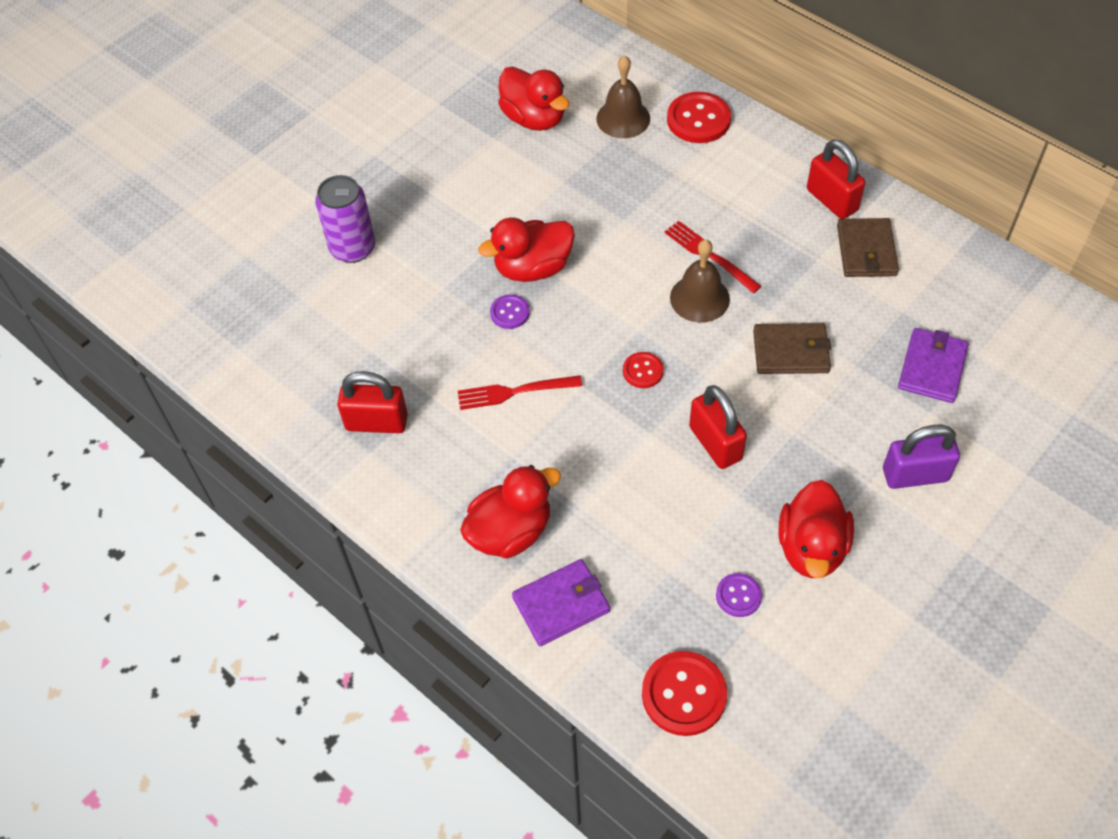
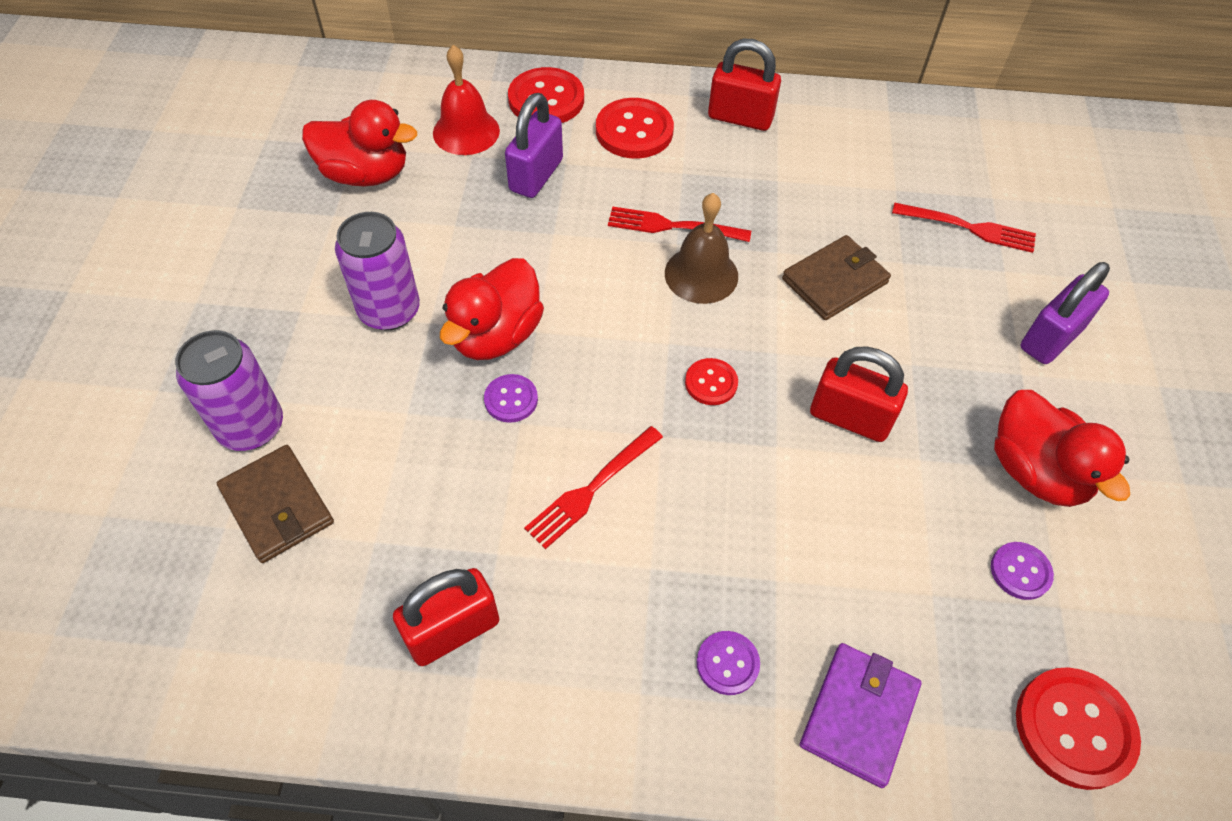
camera: 40 degrees left, 0 degrees up
red duck [460,465,561,559] -> purple button [697,631,760,695]
brown bell [596,55,650,138] -> red bell [433,45,500,155]
brown wallet [837,218,899,277] -> brown wallet moved to [217,445,334,563]
purple wallet [898,328,969,403] -> red fork [892,203,1036,253]
none -> purple can [335,212,420,330]
none -> purple padlock [505,93,563,198]
none -> red button [596,98,674,159]

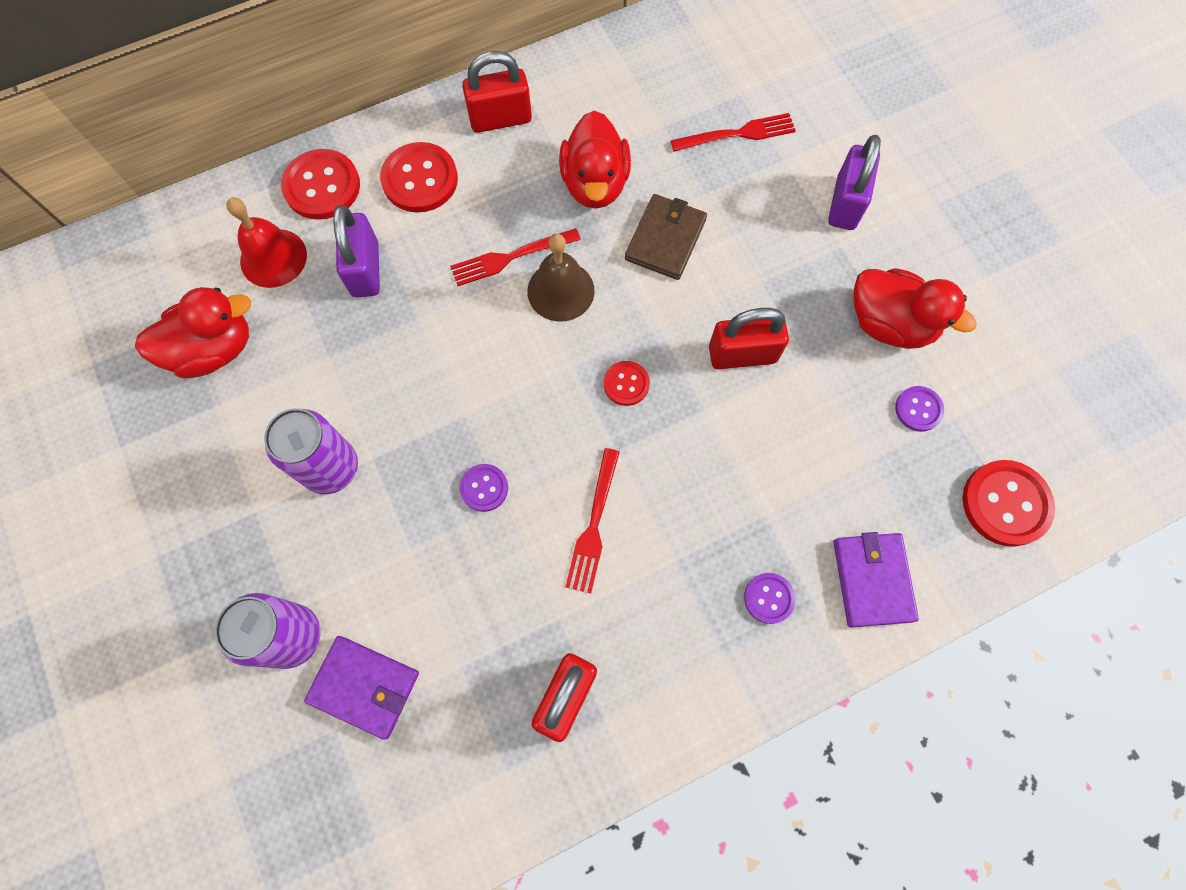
camera: 30 degrees left, 15 degrees up
brown wallet [217,445,334,563] -> purple wallet [304,636,419,740]
red duck [440,258,544,360] -> red duck moved to [559,111,631,209]

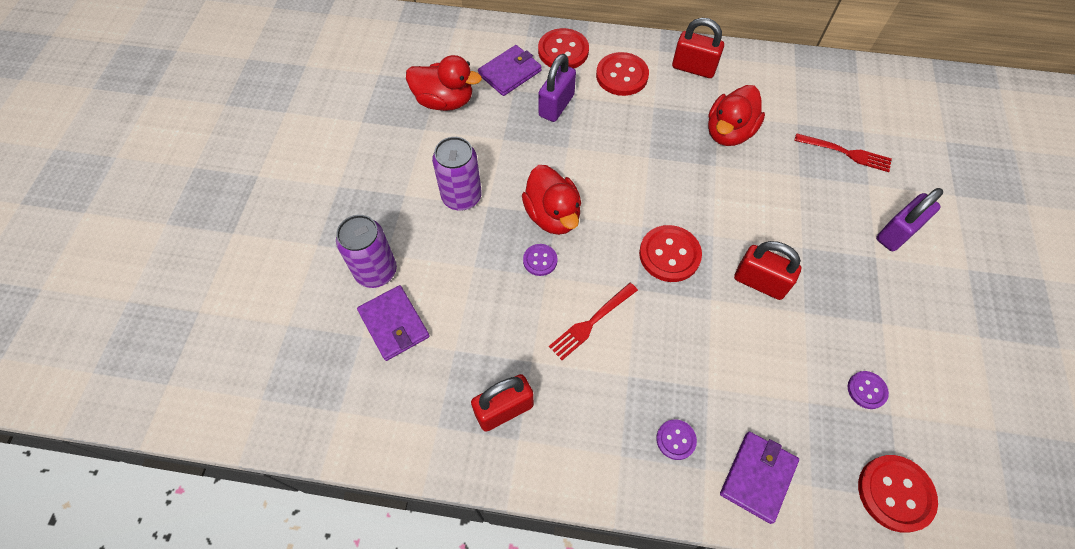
camera: 35 degrees right, 10 degrees down
red bell [226,198,307,288] -> purple wallet [478,45,542,96]
red fork [450,228,581,286] -> none
brown bell [527,234,595,322] -> none
red button [604,361,650,406] -> red button [639,225,702,282], size x1.79
brown wallet [625,194,707,280] -> none
red duck [853,268,977,349] -> red duck moved to [522,165,581,235]

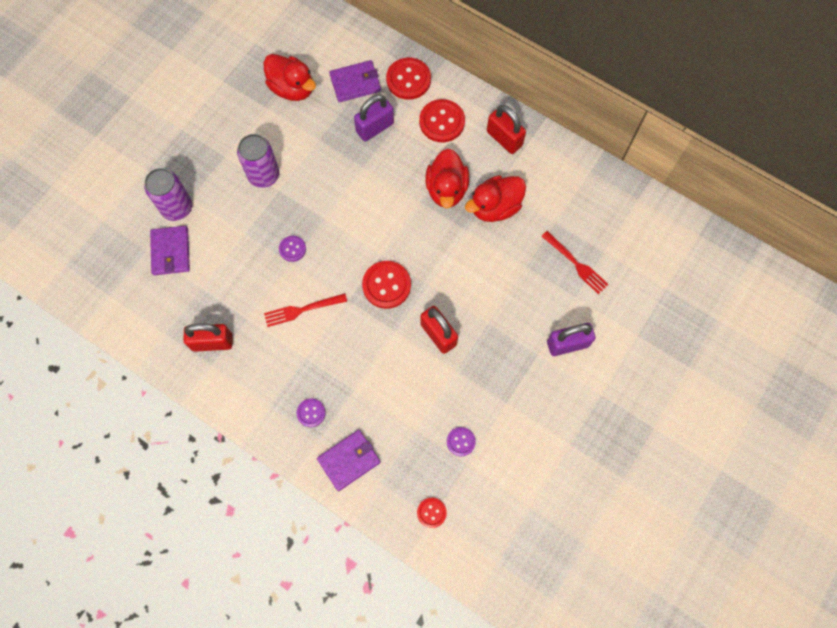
camera: 25 degrees right, 10 degrees up
red duck [522,165,581,235] -> red duck moved to [425,149,469,208]
red button [858,455,938,533] -> red button [417,498,447,528], size x0.56

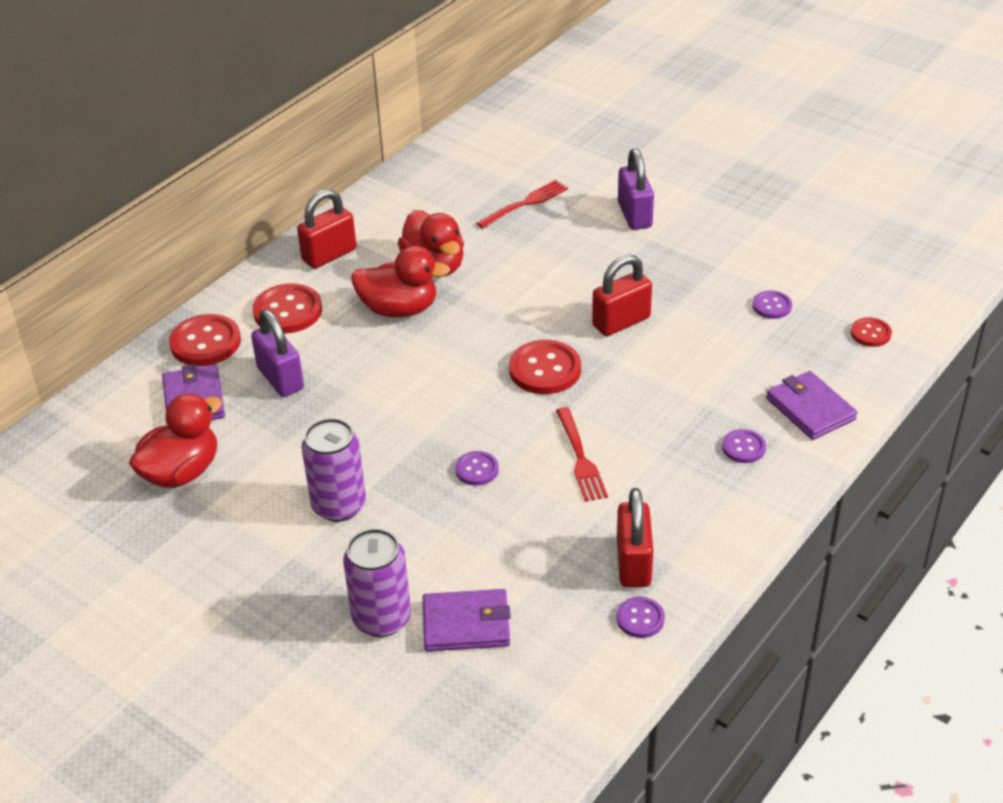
camera: 85 degrees left, 30 degrees down
none -> purple button [617,597,665,638]

